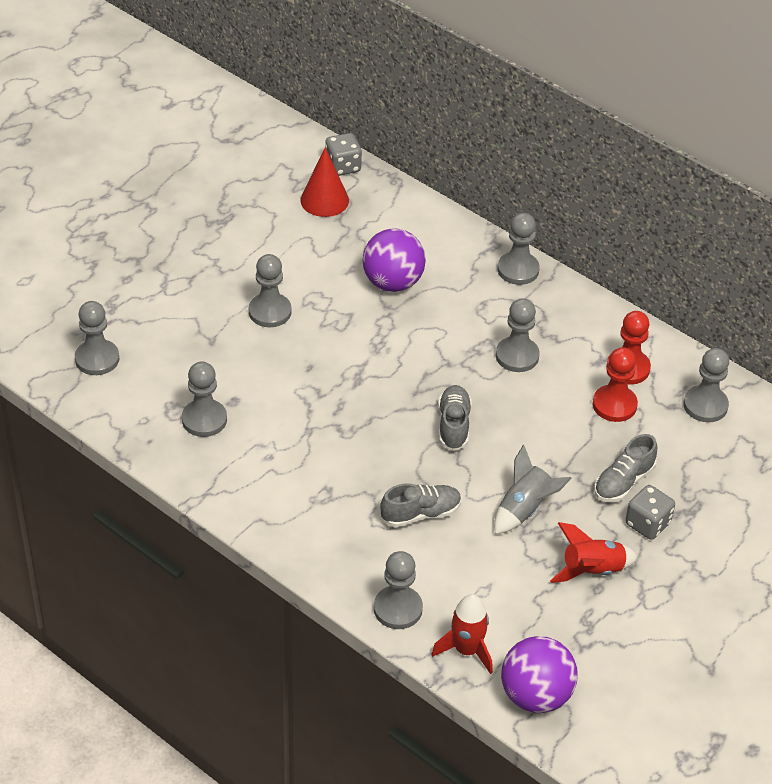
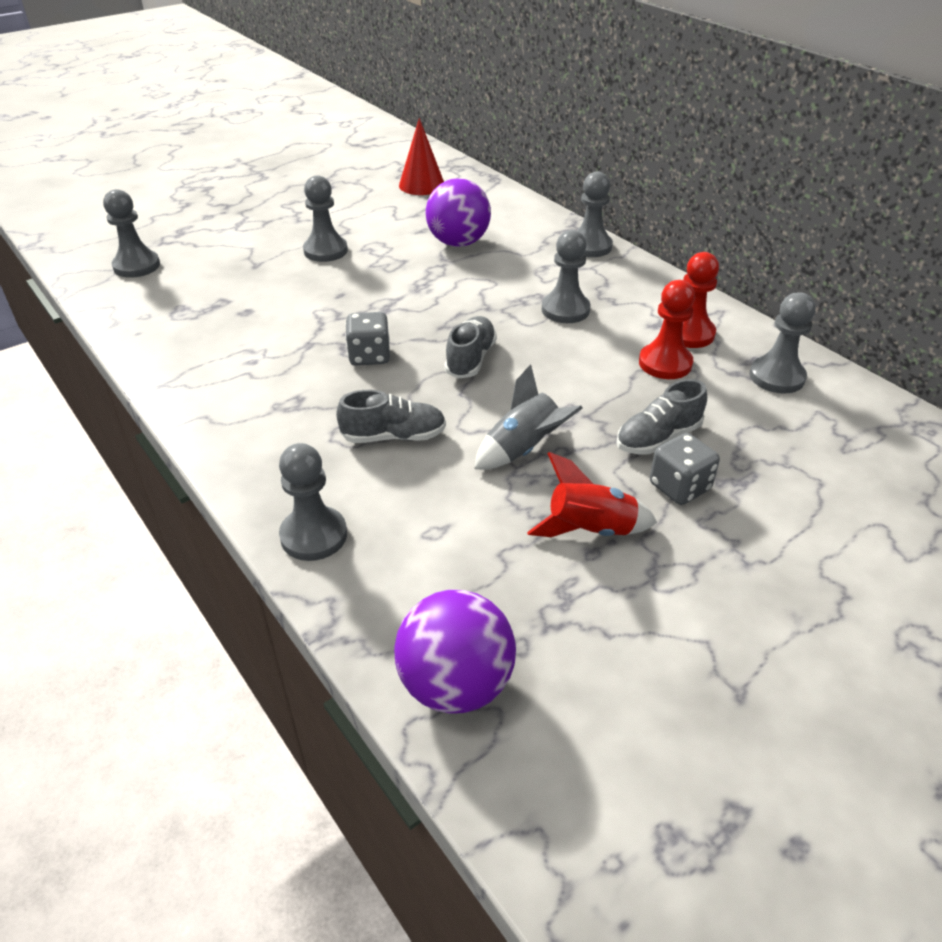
camera: 15 degrees right, 5 degrees down
grey pawn [182,361,227,437] -> none
grey dice [325,133,362,176] -> grey dice moved to [345,312,390,366]
red rocket [431,594,493,674] -> none

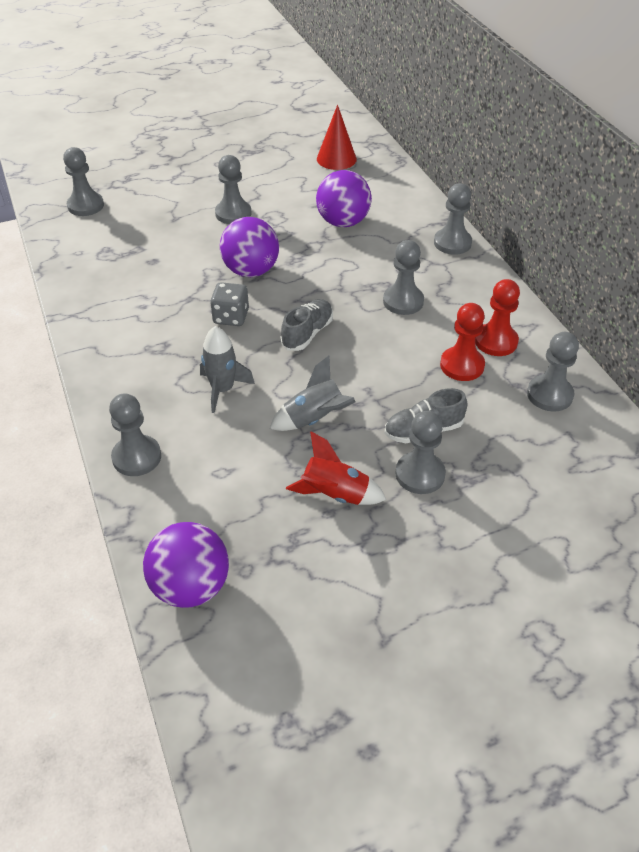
camera: 15 degrees right, 5 degrees up
grey shoe [336,390,446,443] -> grey rocket [200,326,255,413]
grey dice [650,433,720,505] -> grey pawn [396,411,446,494]
none -> purple ball [220,217,279,277]

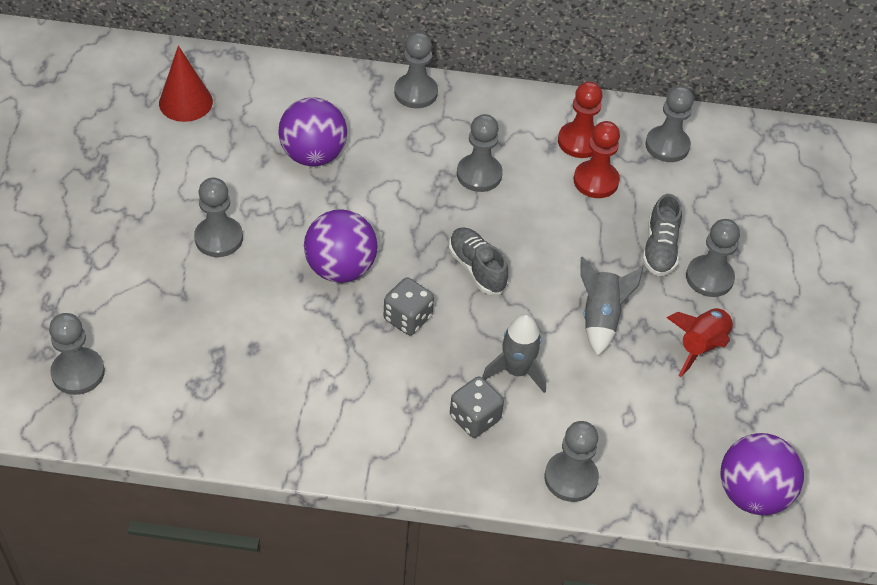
camera: 65 degrees left, 5 degrees up
none -> grey dice [450,377,504,438]

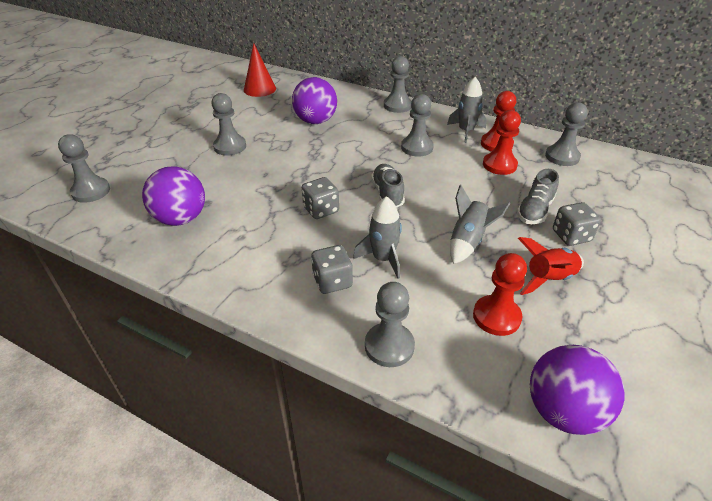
camera: 25 degrees right, 10 degrees down
purple ball [304,209,377,283] -> purple ball moved to [142,166,205,226]
grey pawn [686,219,740,297] -> grey dice [553,202,601,246]
none -> grey rocket [447,77,487,143]
none -> red pawn [473,253,527,336]

